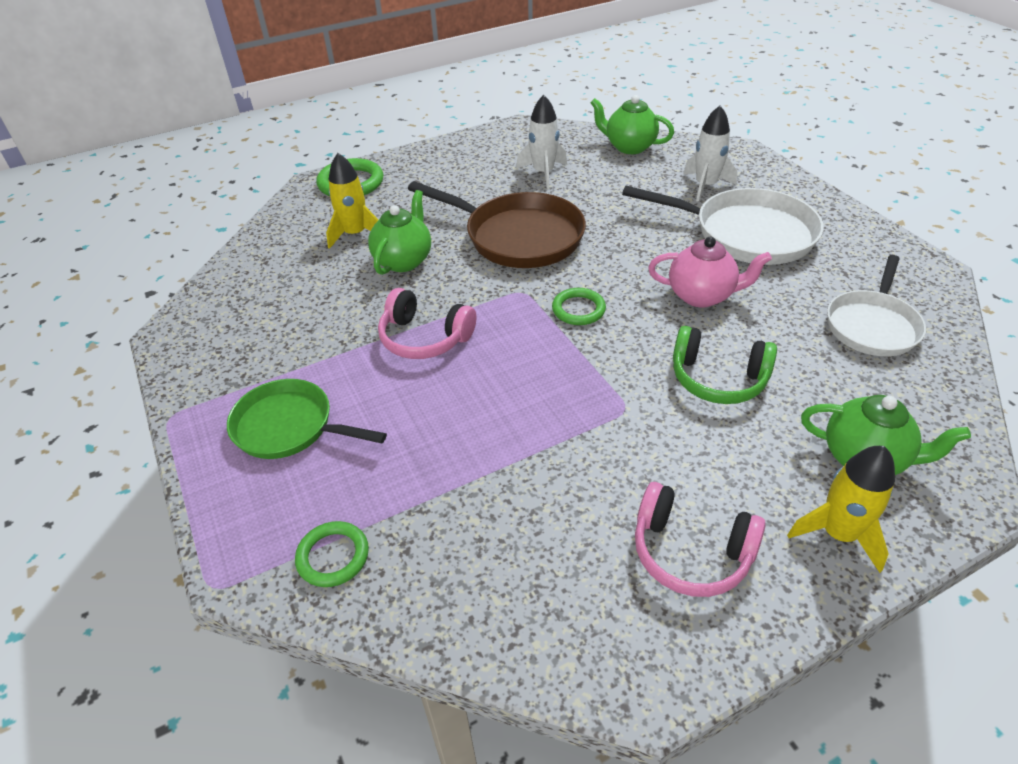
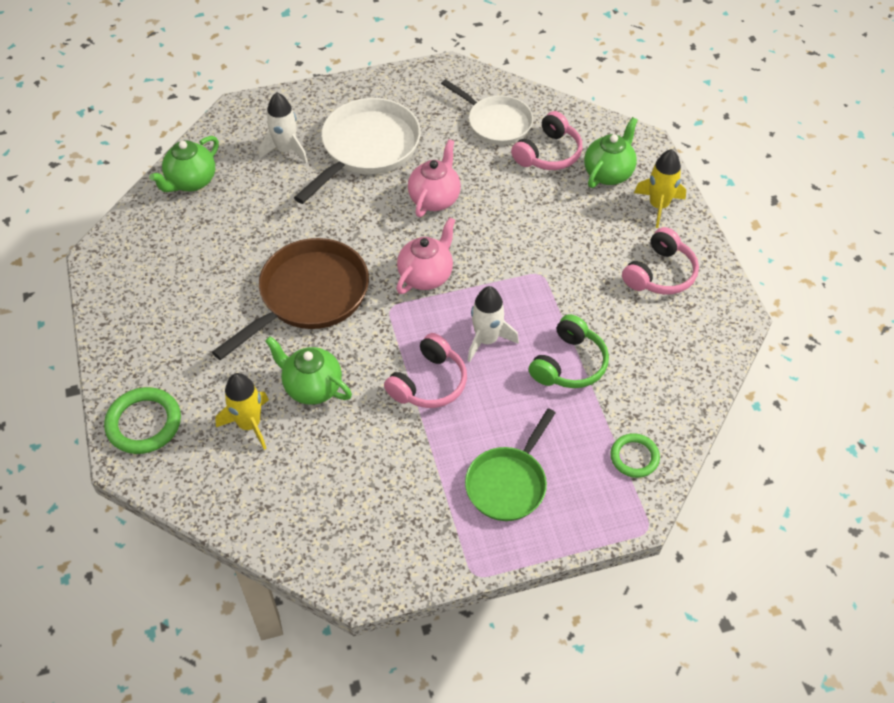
camera: 80 degrees left, 10 degrees up
white rocket [516,95,567,189] -> white rocket moved to [468,286,519,362]
green ring [552,288,606,325] -> pink teapot [396,217,455,294]
green headphones [673,326,777,404] -> green headphones moved to [529,314,609,388]
none -> pink headphones [511,111,583,170]

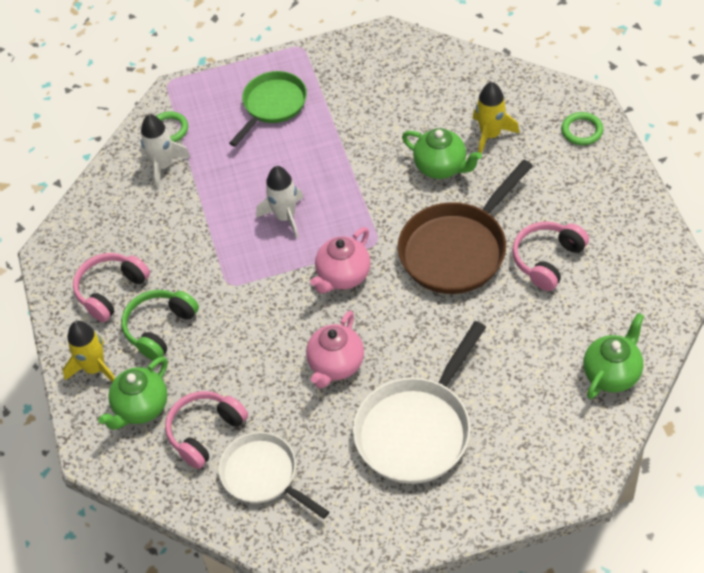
camera: 175 degrees left, 0 degrees up
green ring [104,387,181,454] -> green ring [561,112,603,145], size x0.64
white rocket [259,92,308,163] -> white rocket moved to [140,114,190,189]
pink headphones [384,333,467,408] -> pink headphones moved to [512,221,589,291]
green headphones [529,314,609,388] -> green headphones moved to [121,290,199,361]

